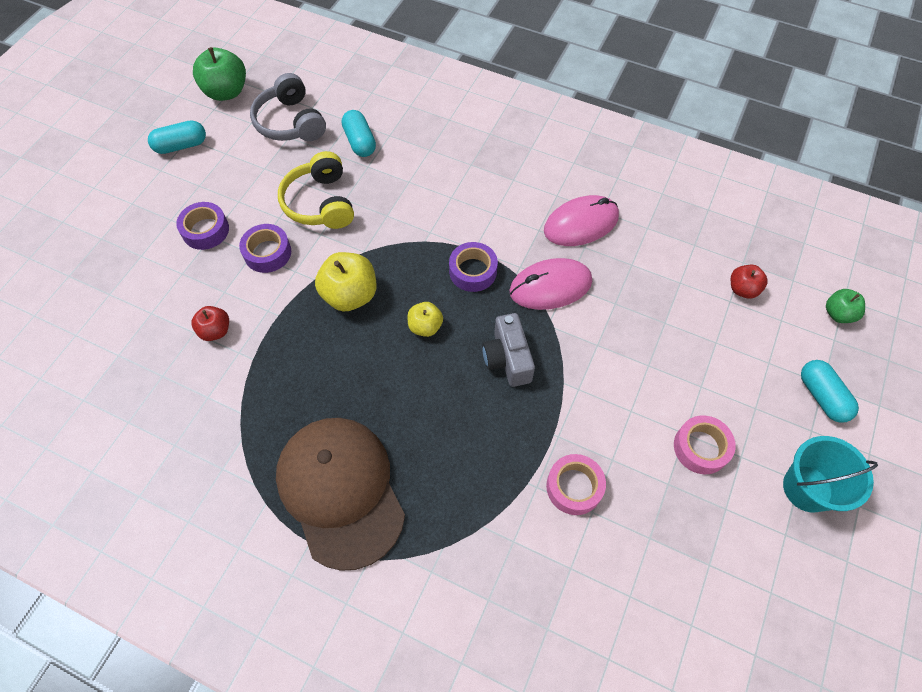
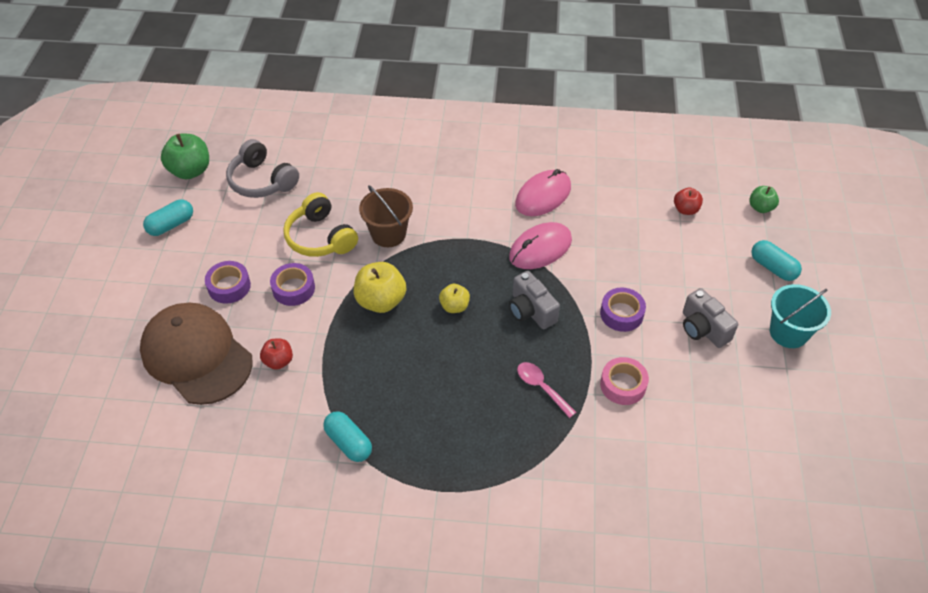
camera: 20 degrees left, 10 degrees down
brown cap [276,418,405,571] -> brown cap moved to [140,303,253,405]
turquoise capsule [342,110,376,157] -> turquoise capsule moved to [323,411,372,462]
purple tape [449,242,498,292] -> purple tape moved to [600,288,646,332]
pink tape [674,415,736,474] -> grey camera [683,288,738,348]
none -> brown bucket [359,185,413,247]
none -> pink spoon [517,362,576,418]

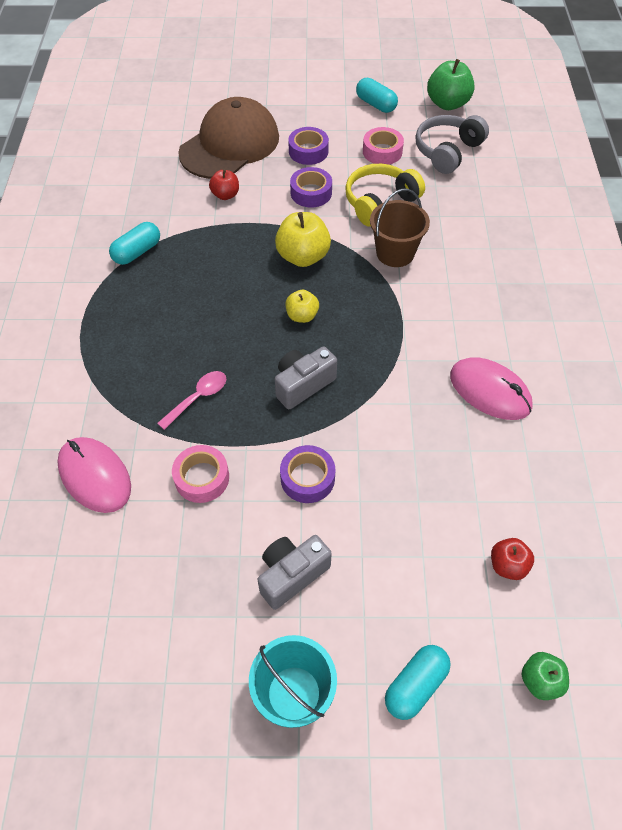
camera: 85 degrees right, 5 degrees up
pink mouse [509,222,572,269] -> pink mouse moved to [57,437,131,513]
none -> pink tape [363,127,404,165]

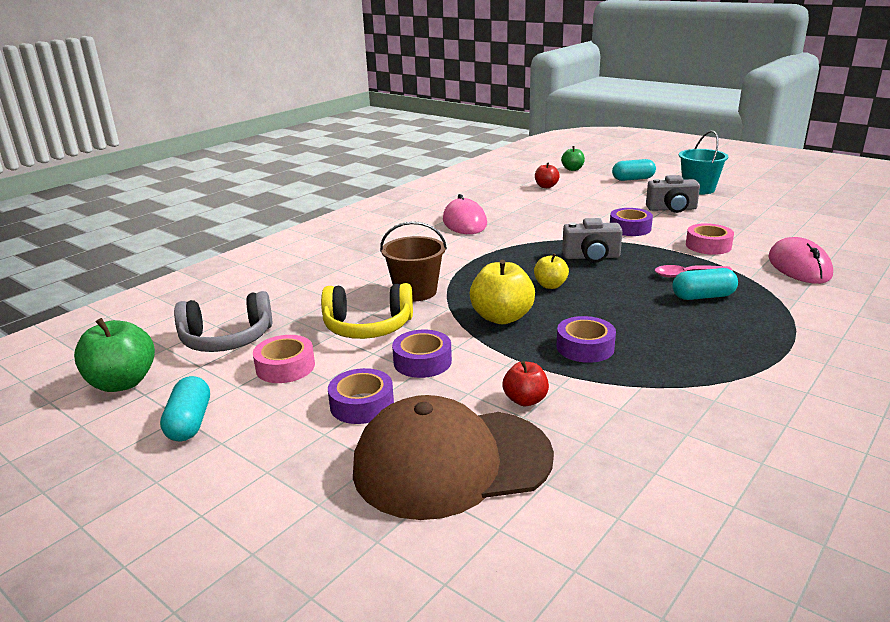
camera: 140 degrees left, 30 degrees down
turquoise capsule [109,222,160,265] -> turquoise capsule moved to [672,268,738,300]
none -> purple tape [556,316,616,363]

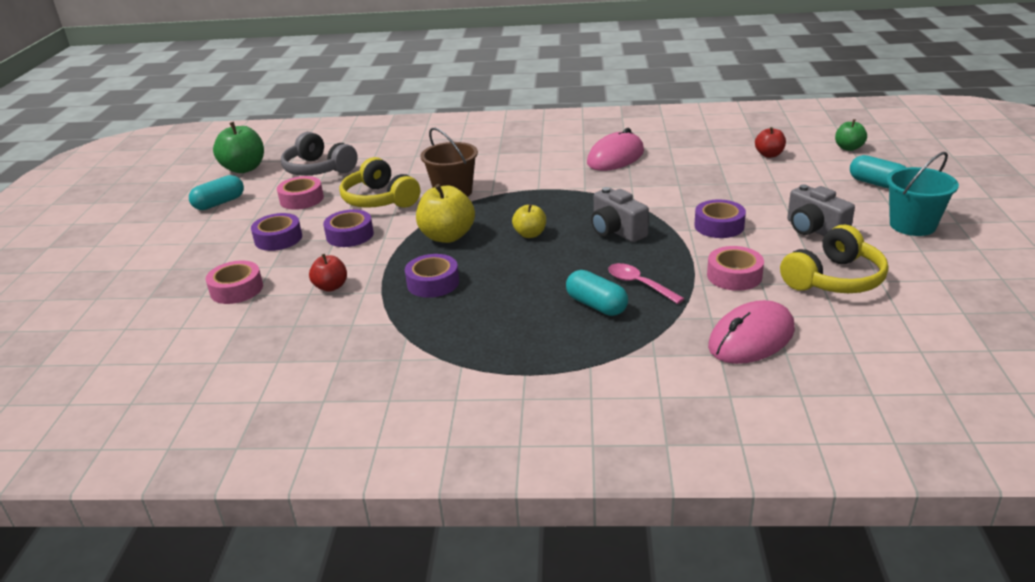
camera: 55 degrees right, 5 degrees up
brown cap [353,395,554,520] -> pink tape [206,261,263,304]
none -> yellow headphones [780,225,888,293]

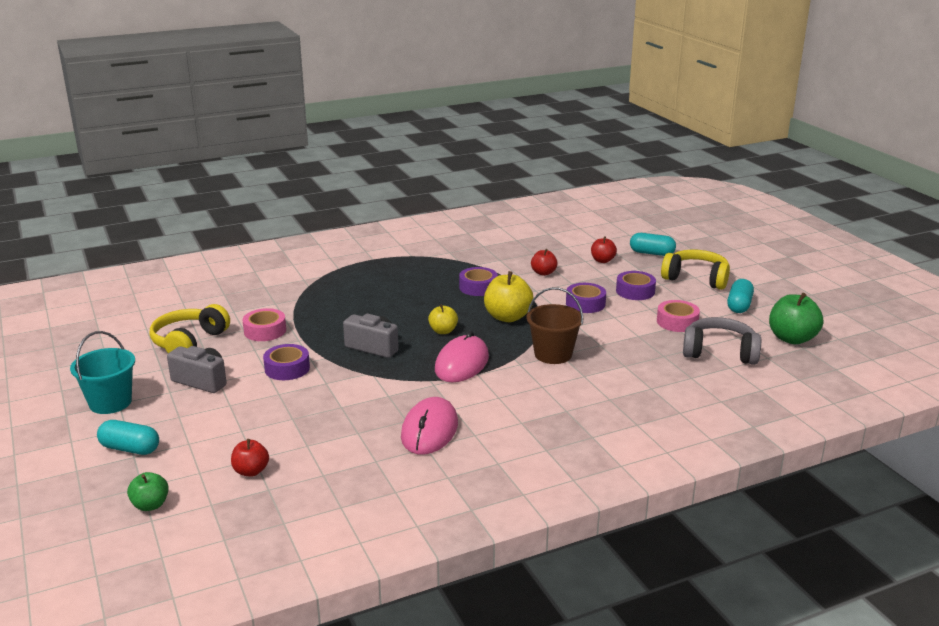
camera: 150 degrees right, 5 degrees down
pink tape [206,261,263,304] -> red apple [591,237,617,263]
yellow headphones [339,157,420,208] -> yellow headphones moved to [661,250,730,290]
turquoise capsule [566,270,628,316] -> turquoise capsule moved to [630,233,676,256]
pink spoon [608,263,685,304] -> none
pink mouse [708,300,795,364] -> pink mouse moved to [435,331,489,382]

